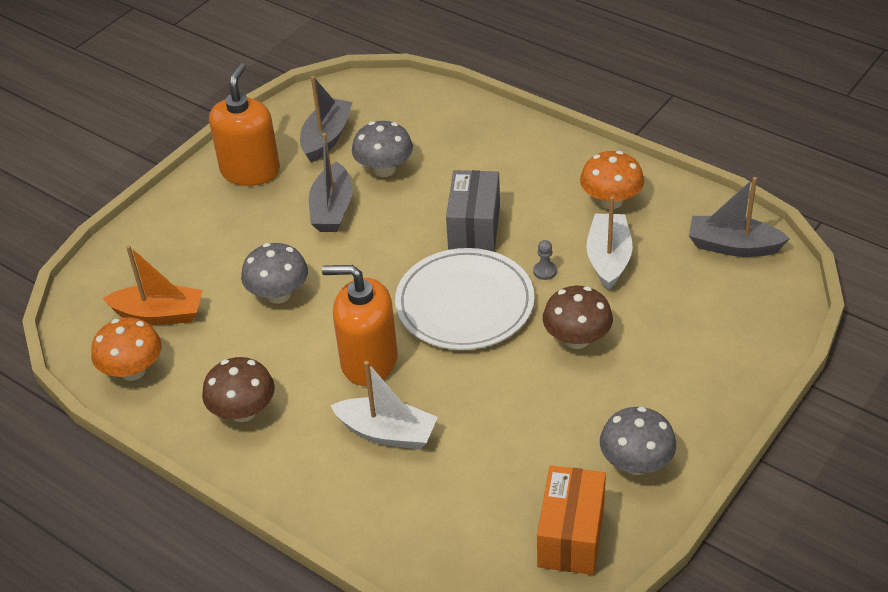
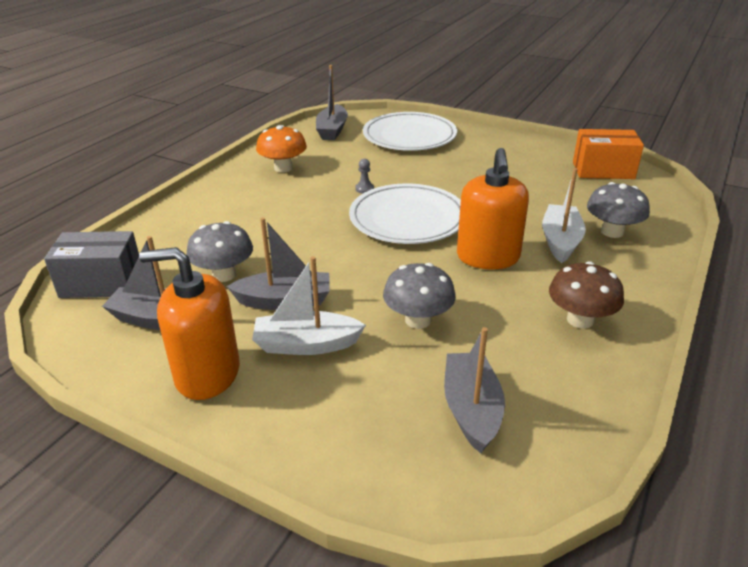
camera: 100 degrees left, 10 degrees down
orange mushroom [91,318,162,381] -> none
orange boat [102,245,203,325] -> grey boat [444,327,505,453]
grey box [446,170,500,252] -> grey box moved to [44,231,139,298]
brown mushroom [543,286,613,349] -> none
white boat [586,196,633,290] -> white boat moved to [252,256,366,355]
grey mushroom [600,407,676,475] -> grey mushroom moved to [587,182,650,238]
none -> white plate [363,112,457,151]

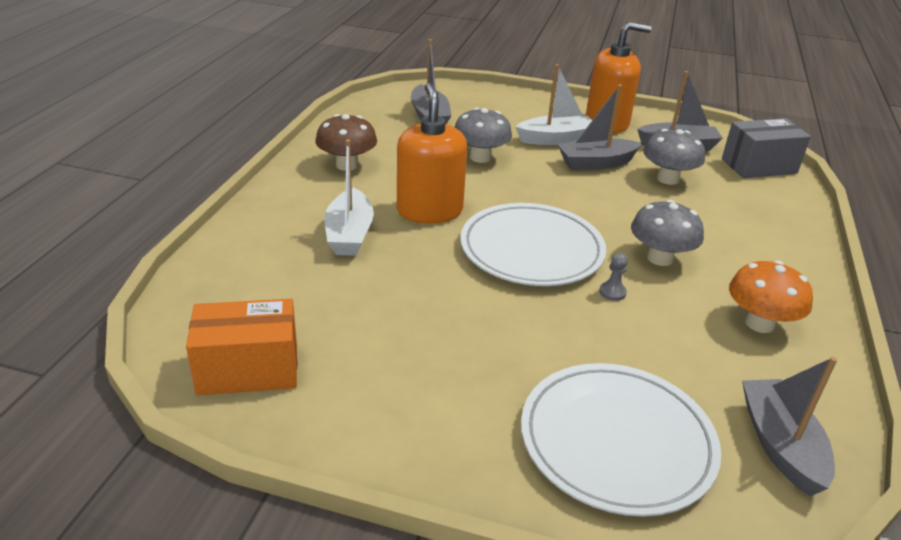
camera: 165 degrees right, 0 degrees up
grey mushroom [587,182,650,238] -> grey mushroom moved to [631,200,704,266]

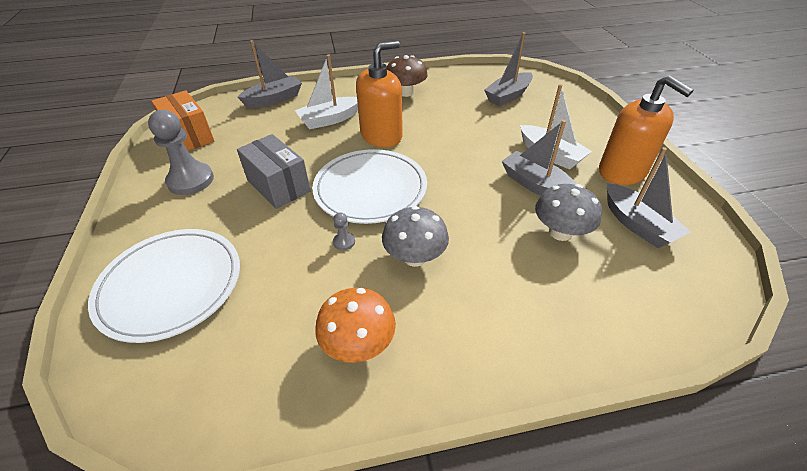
camera: 65 degrees right, 10 degrees up
grey mushroom [455,108,512,163] -> none
grey box [722,118,811,178] -> grey box moved to [237,134,311,209]
grey boat [742,356,837,497] -> grey boat moved to [238,40,302,108]
none -> grey pawn [148,110,214,195]

